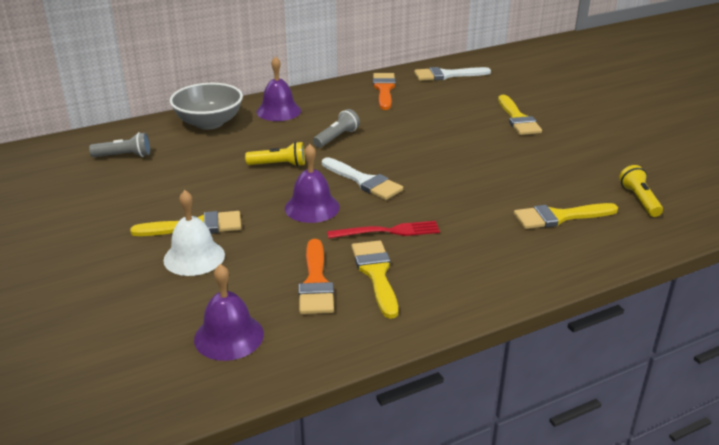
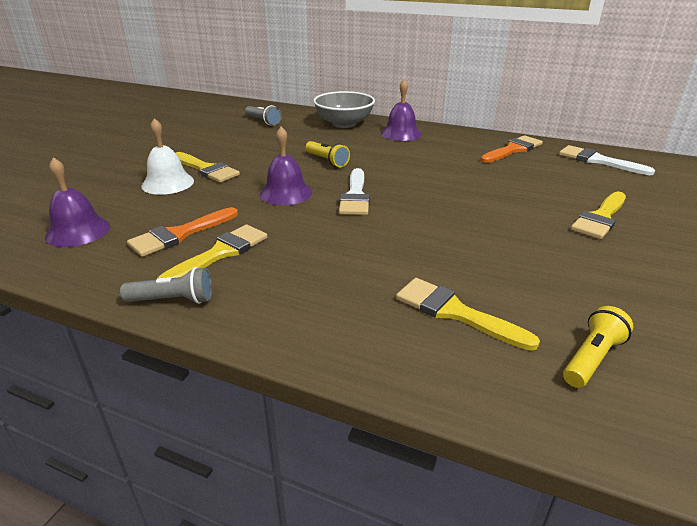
camera: 50 degrees right, 0 degrees up
grey flashlight [313,109,360,148] -> grey flashlight moved to [120,267,212,304]
red fork [327,221,440,239] -> none

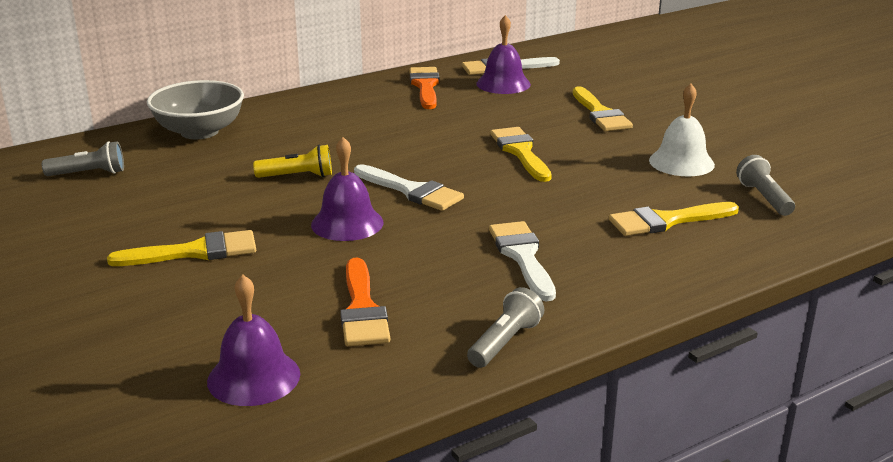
camera: 55 degrees left, 5 degrees down
white bell [142,118,194,195] -> white bell moved to [649,84,715,176]
yellow brush [158,225,268,278] -> yellow brush moved to [490,127,552,182]
purple bell [381,79,422,141] -> purple bell moved to [476,15,531,94]
yellow flashlight [563,306,634,388] -> grey flashlight [736,155,795,216]
none -> white brush [489,221,556,301]

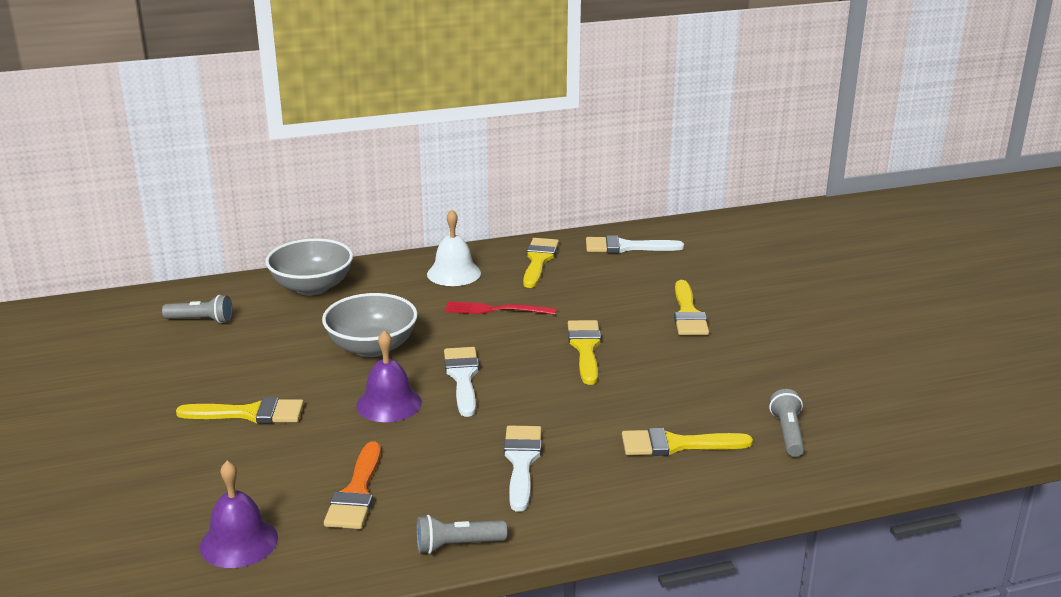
camera: 15 degrees right, 0 degrees up
yellow flashlight [253,145,332,178] -> grey bowl [322,293,418,357]
white brush [354,164,464,211] -> white brush turned 150 degrees counterclockwise [444,347,479,417]
orange brush [409,67,440,109] -> yellow brush [523,238,559,288]
grey flashlight [467,287,544,368] -> grey flashlight turned 150 degrees counterclockwise [417,515,507,554]
purple bell [476,15,531,94] -> none
white bell [649,84,715,176] -> white bell moved to [427,210,481,286]
none -> red fork [445,302,556,315]

